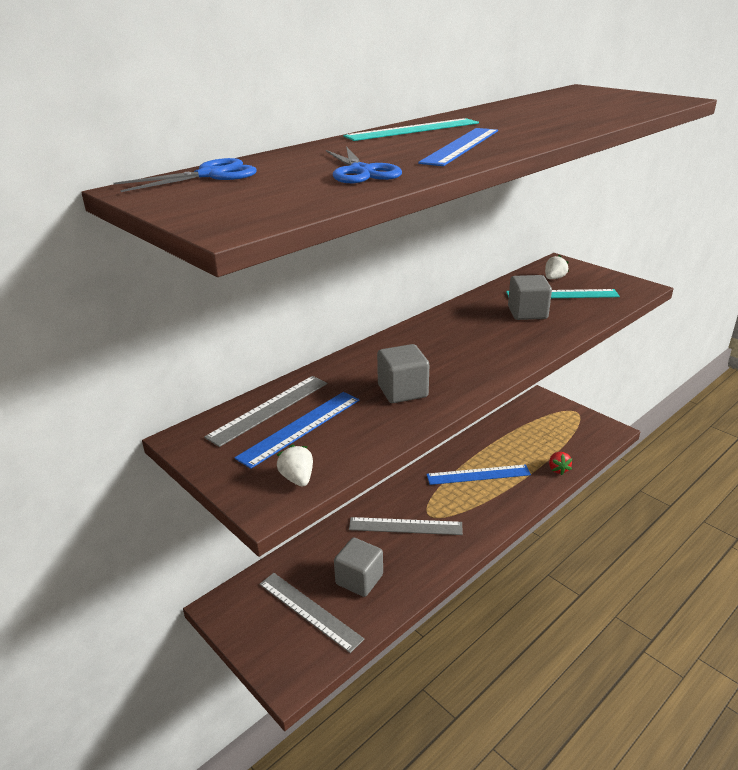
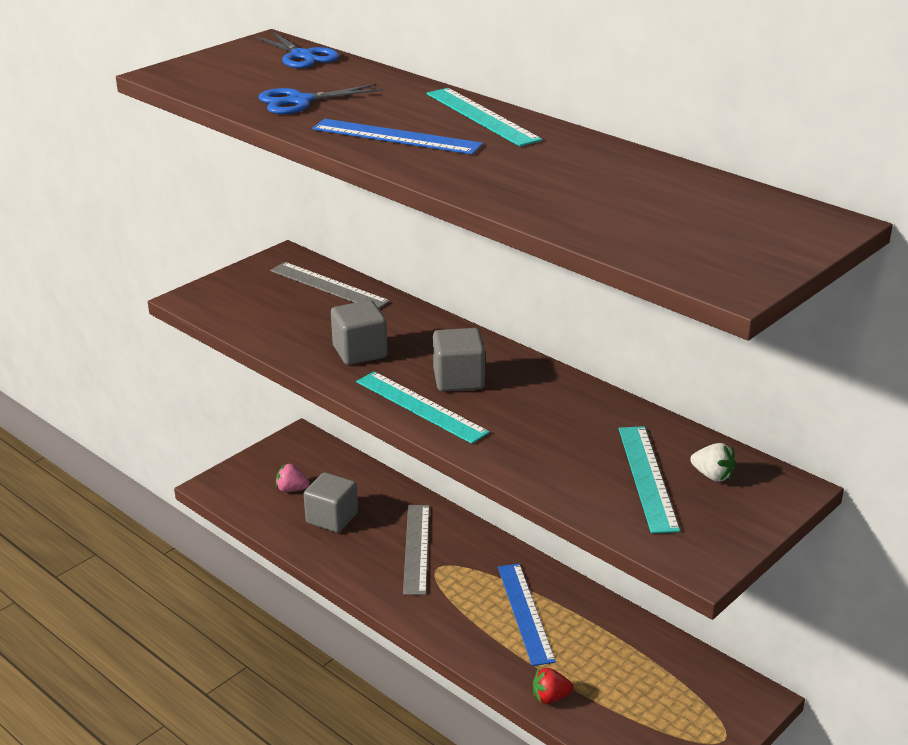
camera: 85 degrees right, 0 degrees up
blue ruler [234,392,359,469] -> none
grey ruler [259,573,364,653] -> pink strawberry [276,463,310,492]
white strawberry [277,444,313,487] -> none
grey cube [508,275,552,320] -> grey cube moved to [433,328,485,392]
none -> turquoise ruler [356,371,490,444]

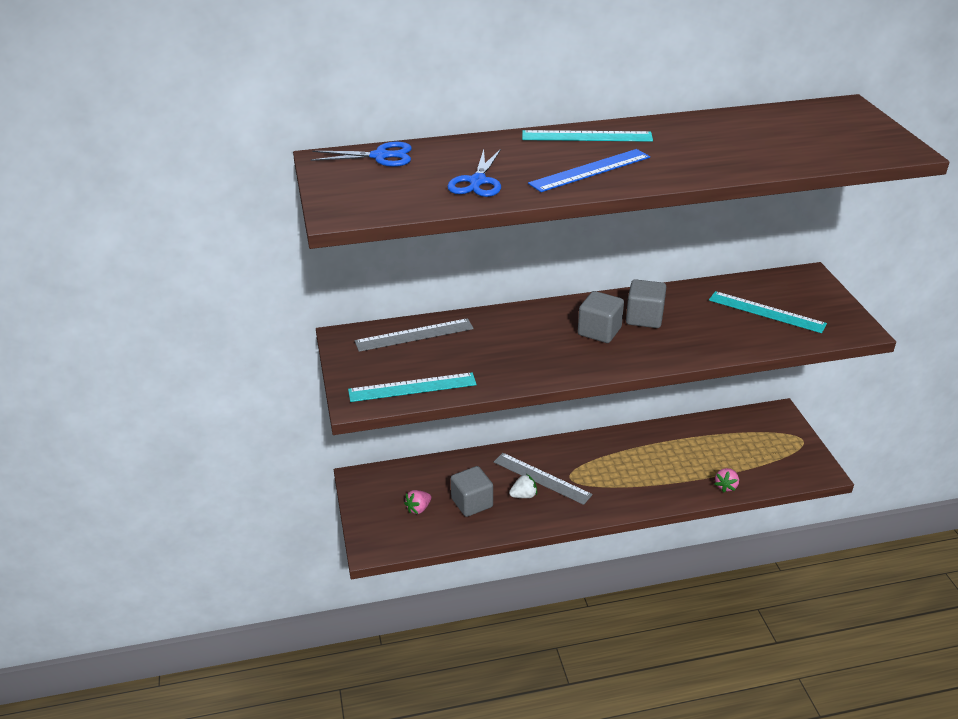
camera: 55 degrees left, 5 degrees up
grey cube [331,300,388,365] -> grey cube moved to [626,279,666,328]
turquoise ruler [356,371,490,444] -> turquoise ruler moved to [348,372,477,402]
blue ruler [498,564,556,666] -> none
red strawberry [533,668,574,704] -> pink strawberry [715,468,739,493]
white strawberry [690,443,736,482] -> white strawberry moved to [509,474,537,498]

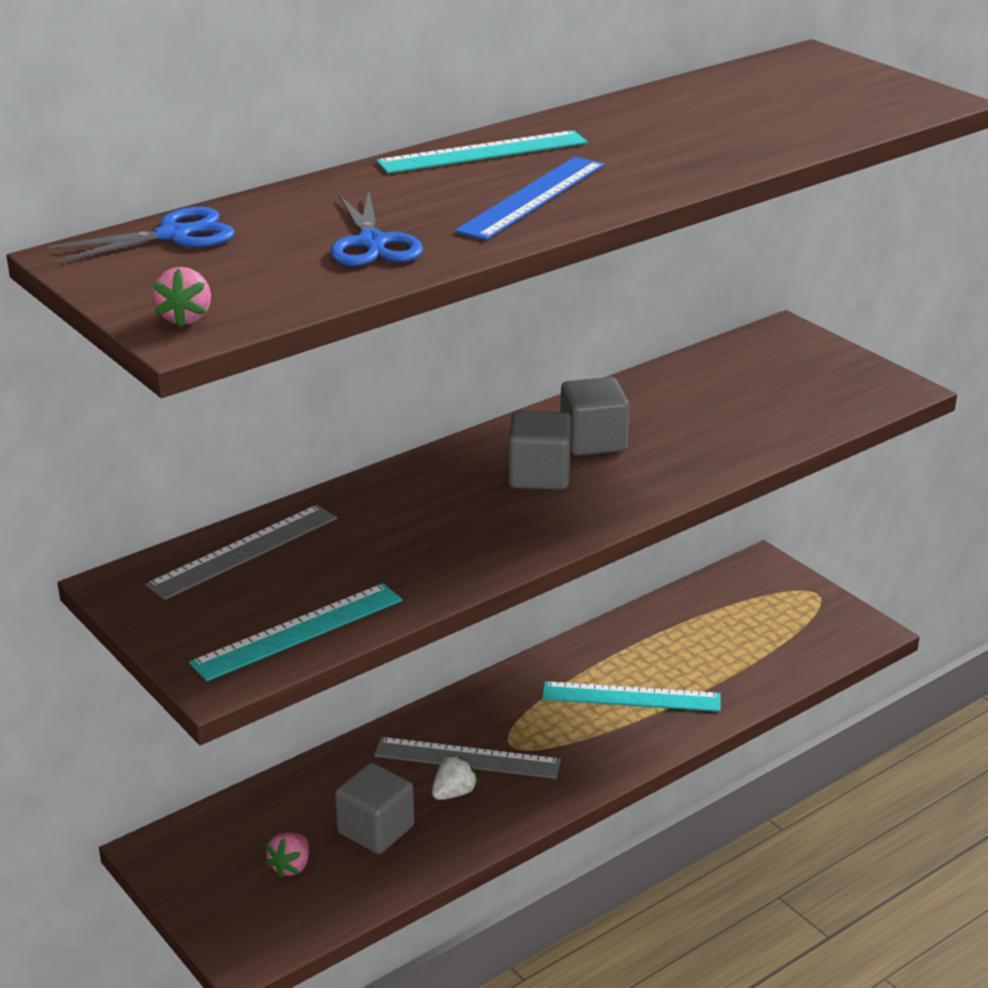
camera: 25 degrees left, 5 degrees down
turquoise ruler [709,291,827,333] -> turquoise ruler moved to [542,681,720,712]
pink strawberry [715,468,739,493] -> pink strawberry moved to [153,267,211,327]

